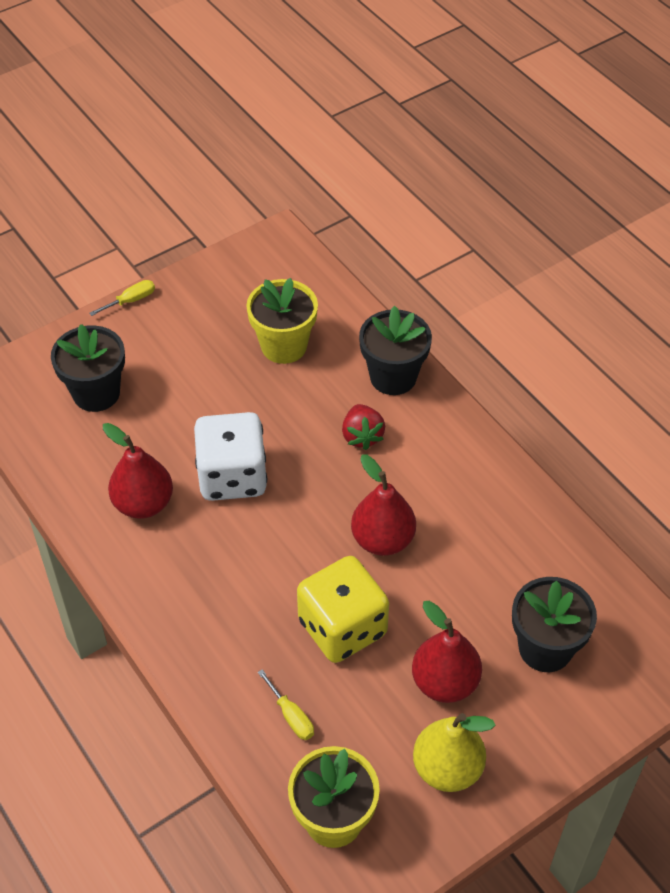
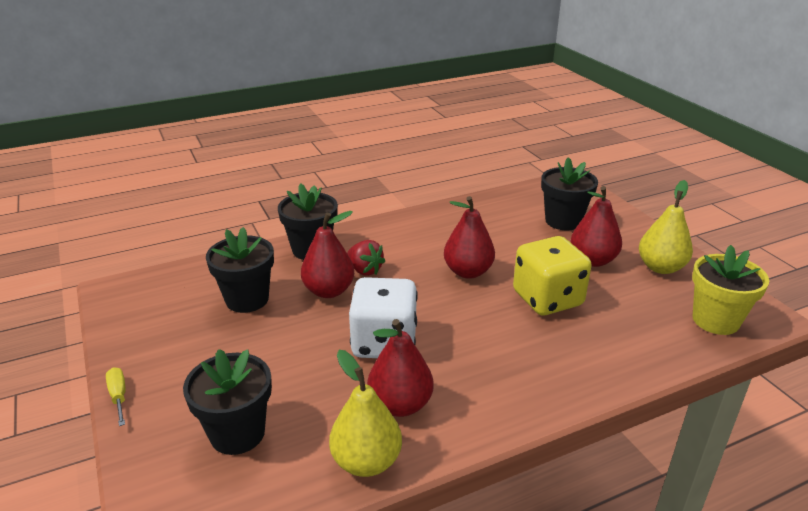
camera: 80 degrees left, 20 degrees down
yellow flower pot [246,278,318,364] -> black flower pot [206,227,274,313]
yellow screwdriver [258,669,314,740] -> none
red strawberry [342,404,385,450] -> red strawberry turned 45 degrees clockwise [347,240,385,276]
none -> red pear [301,211,354,298]
none -> yellow pear [329,350,402,477]

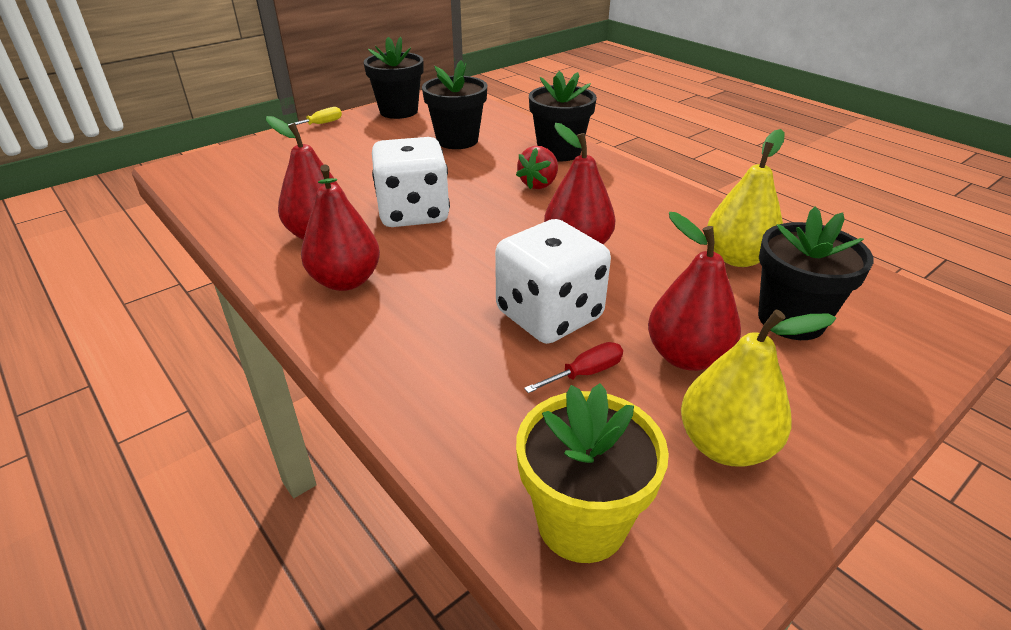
camera: 75 degrees right, 5 degrees up
black flower pot [183,349,272,455] -> black flower pot moved to [364,37,423,119]
red pear [301,211,354,298] -> red pear moved to [301,165,380,291]
yellow pear [329,350,402,477] -> yellow pear moved to [707,129,785,267]
yellow dice [513,236,592,315] -> white dice [495,219,611,344]
none -> red screwdriver [524,342,623,393]

